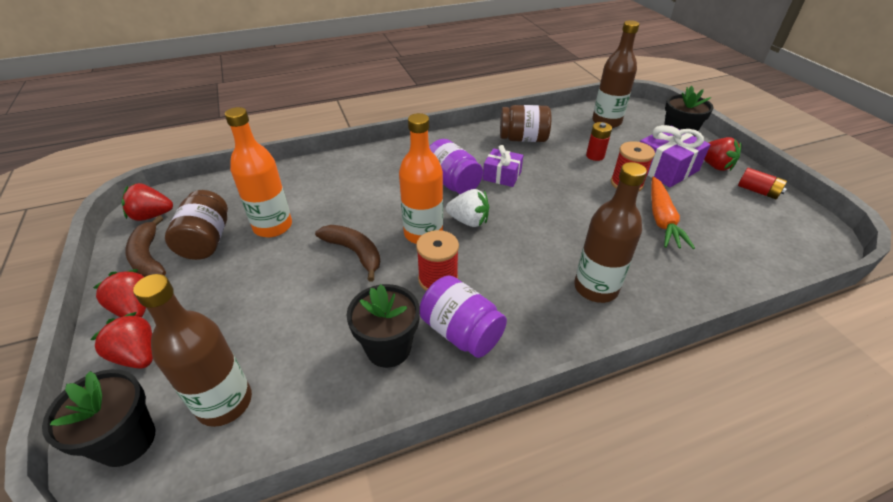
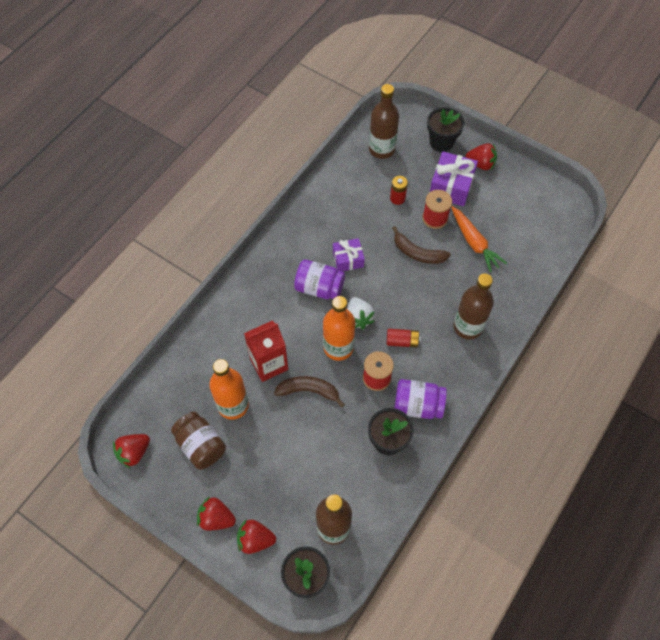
camera: 35 degrees left, 20 degrees up
brown banana [125,215,166,277] -> brown banana moved to [392,226,451,264]
white strawberry [446,189,489,227] -> white strawberry turned 90 degrees clockwise [347,297,375,329]
brown jar [500,105,551,142] -> none
red battery [738,168,787,199] -> red battery moved to [387,329,421,348]
none -> red carton [244,321,288,382]

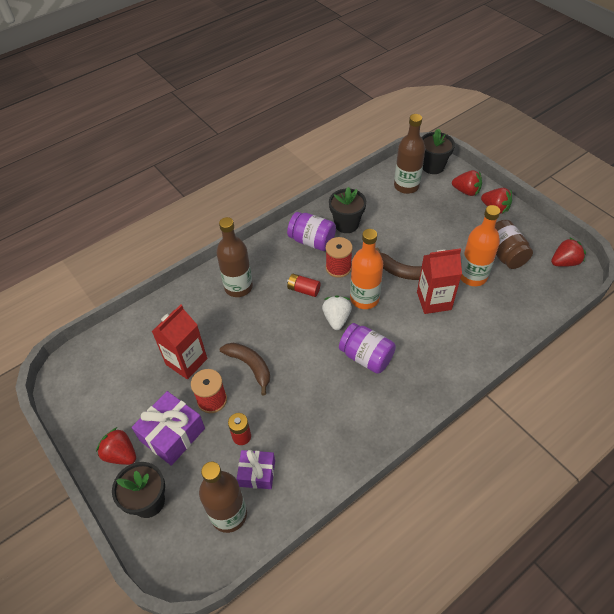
camera: 160 degrees left, 10 degrees down
purple gift [333,238,365,271] -> purple gift moved to [237,450,275,489]
orange carrot [451,206,507,273] -> red carton [152,305,207,379]

